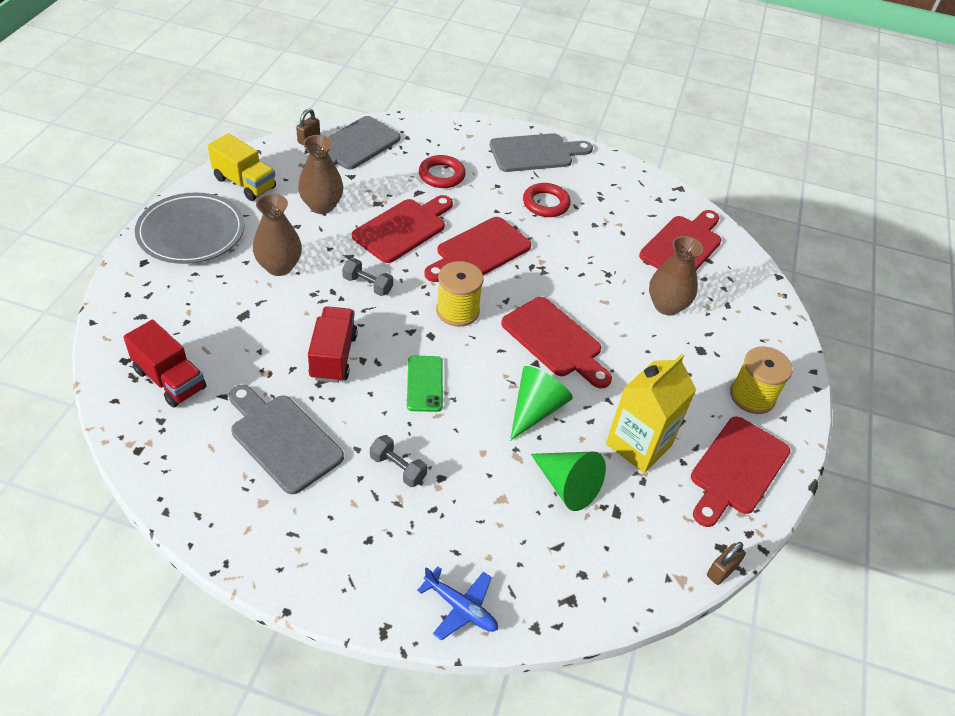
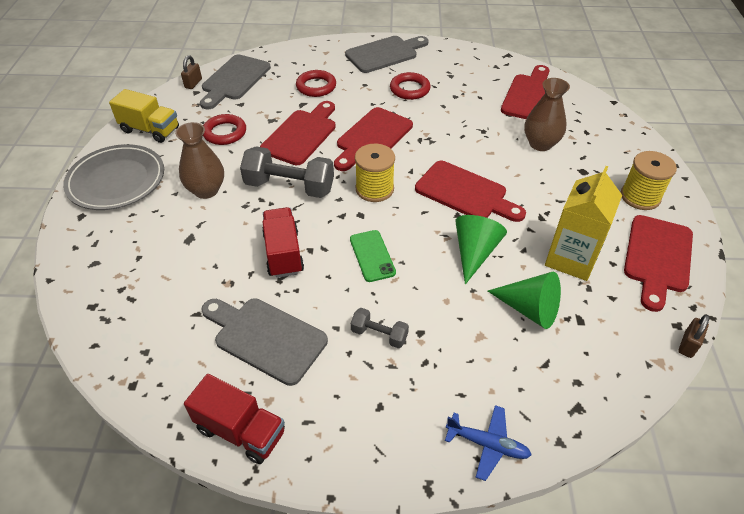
camera: 10 degrees left, 0 degrees up
red truck [123,320,206,408] -> red truck moved to [184,374,285,464]
brown vase [298,135,343,214] -> red ring [203,114,246,145]
grey dumbbell [342,258,393,296] -> grey dumbbell [240,146,334,198], size x1.94

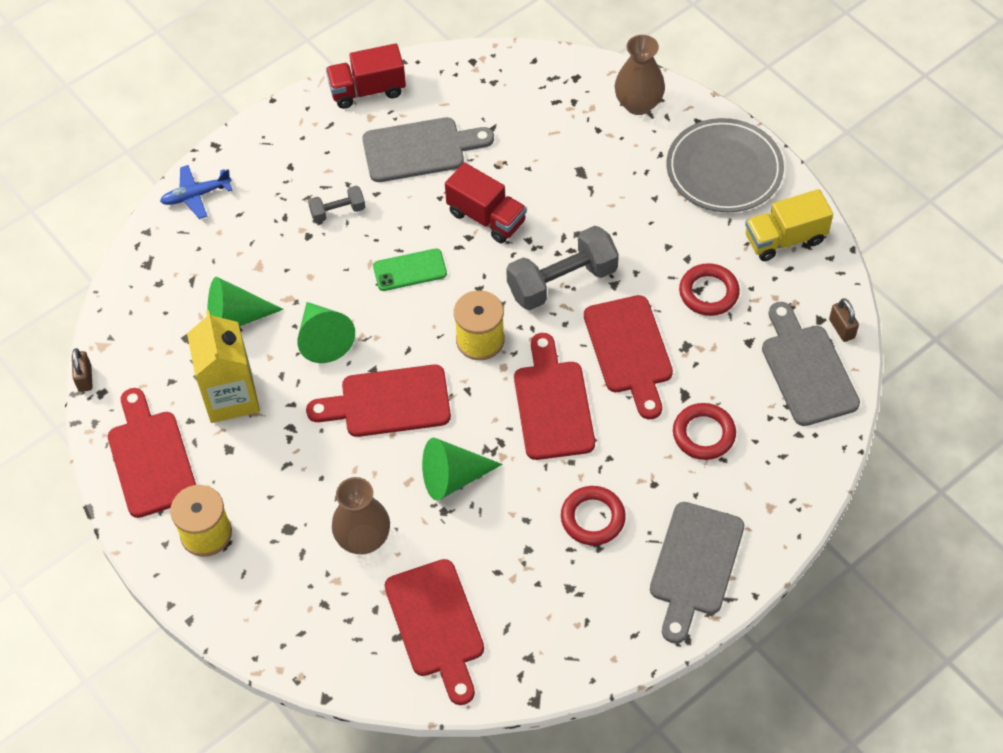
camera: 140 degrees right, 10 degrees up
brown vase [175,122,224,199] -> brown vase moved to [614,35,665,115]
green phone [350,230,396,282] -> green phone turned 45 degrees counterclockwise [373,248,447,291]
none -> green cone [422,438,502,501]

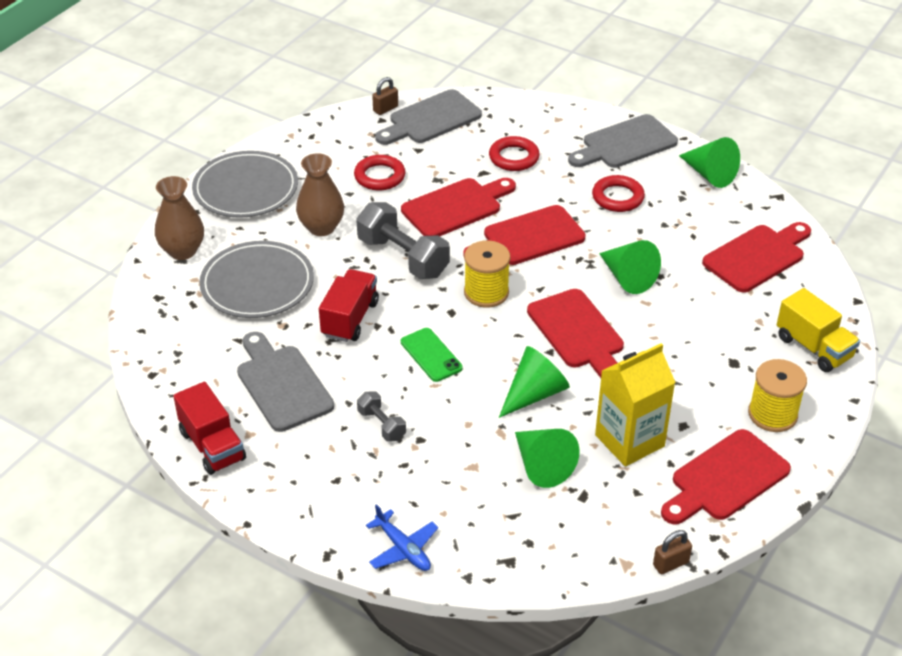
camera: 110 degrees left, 15 degrees down
brown vase [332,477,390,554] -> brown vase moved to [296,153,344,236]
grey cutting board [650,502,744,644] -> grey cutting board turned 150 degrees clockwise [568,114,678,168]
yellow truck [745,189,833,261] -> yellow truck moved to [777,288,860,372]
none -> grey plate [200,241,314,318]
none -> green cone [679,137,740,188]

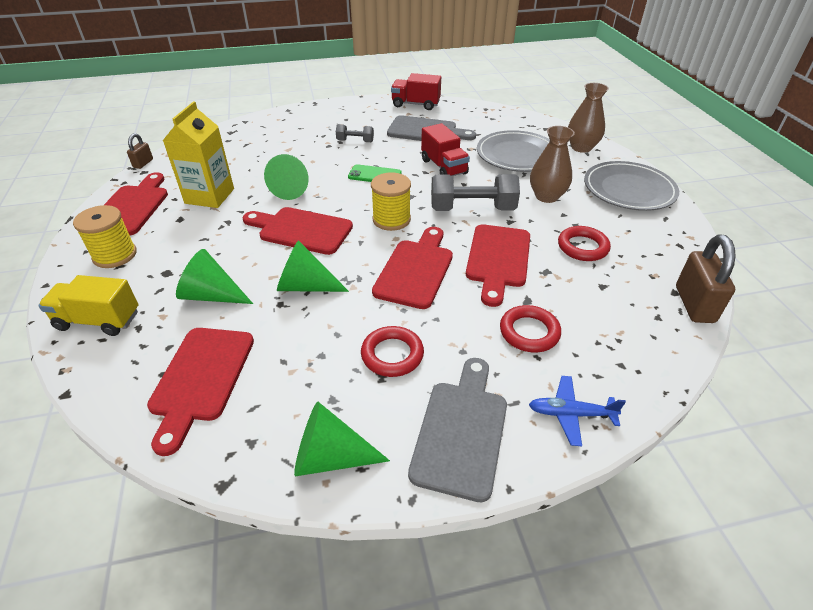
camera: 135 degrees right, 0 degrees up
blue plane [366,504,438,571] -> blue plane moved to [529,376,626,446]
brown padlock [372,77,398,115] -> brown padlock [676,234,736,323], size x1.88
grey cutting board [375,89,482,145] -> none
green cone [515,429,580,488] -> green cone moved to [176,249,253,304]

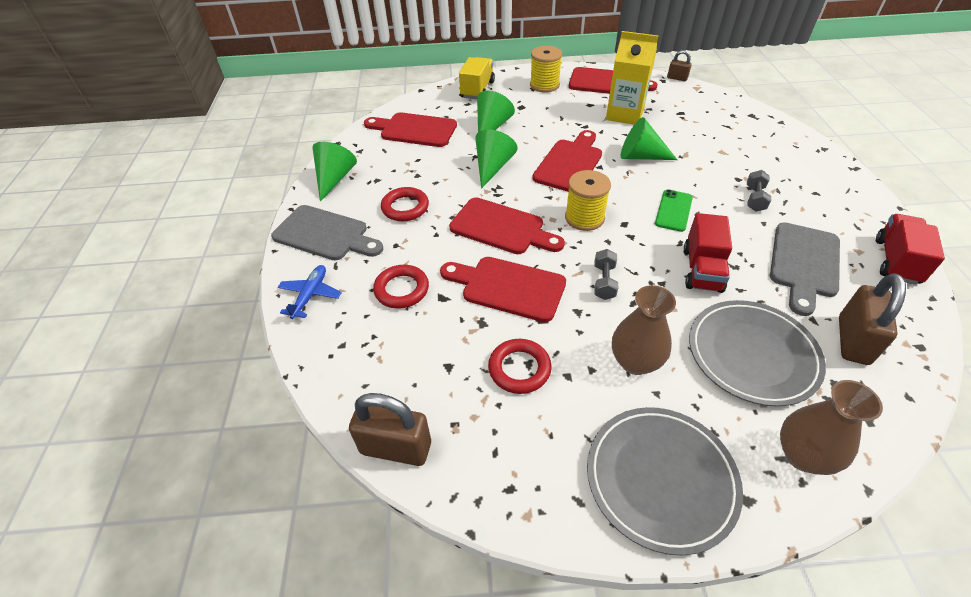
camera: 100 degrees right, 5 degrees up
red truck [421,123,470,176] -> red truck turned 60 degrees counterclockwise [684,213,732,293]
grey dumbbell [431,174,520,211] -> grey dumbbell [595,249,618,300], size x0.52
none -> brown padlock [839,273,906,365]

